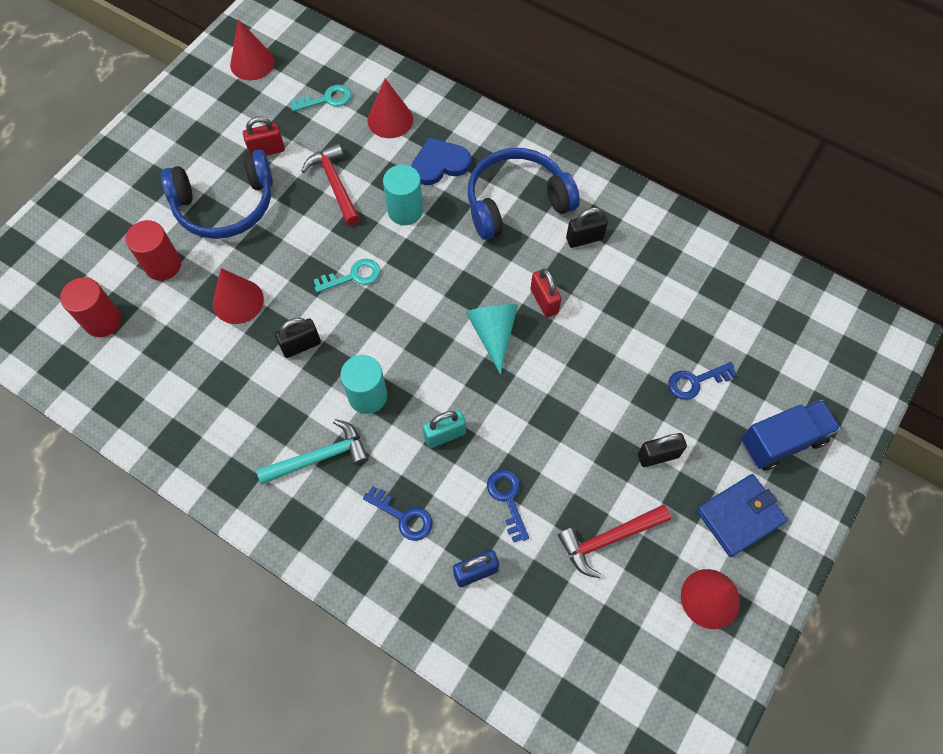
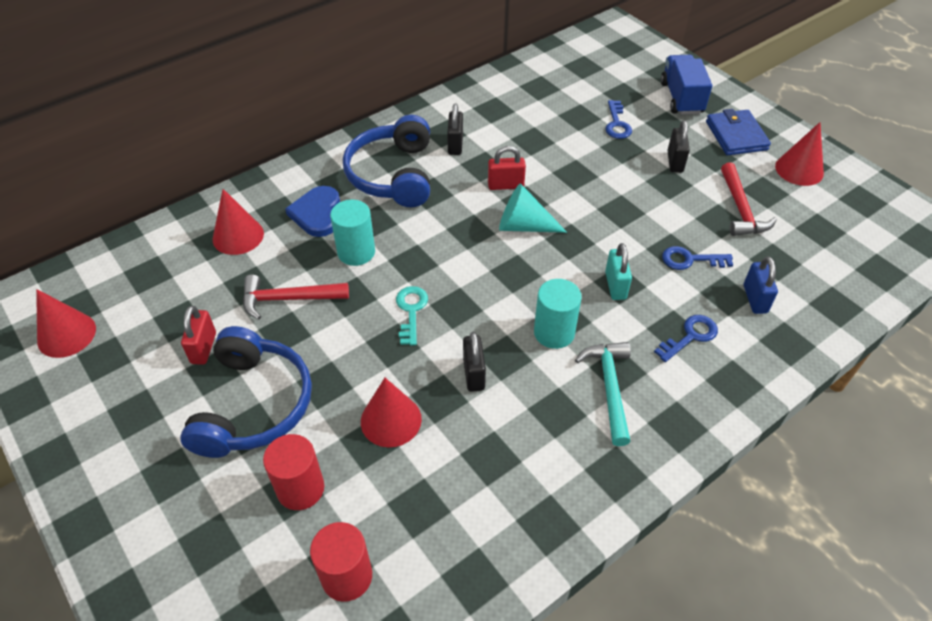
camera: 70 degrees left, 15 degrees down
turquoise key [290,85,351,112] -> none

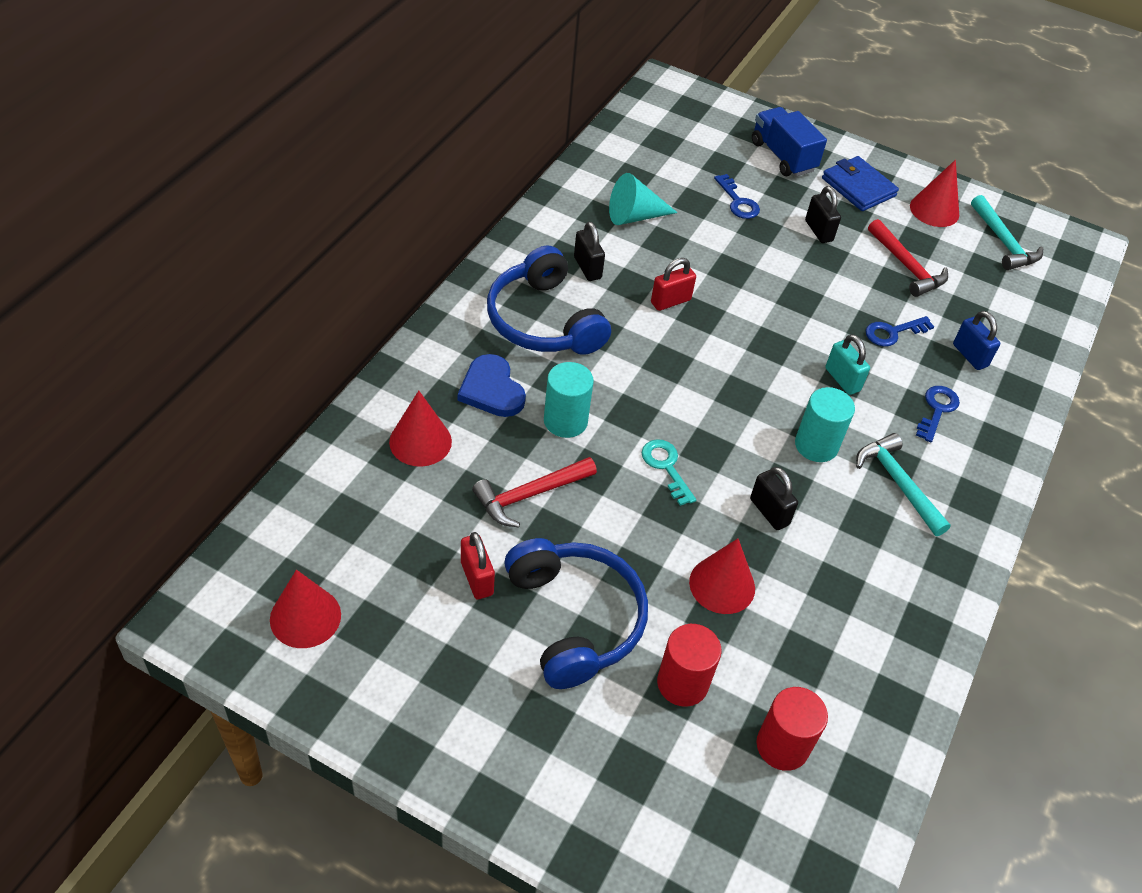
camera: 30 degrees left, 0 degrees up
turquoise cone [499,183,567,233] -> turquoise cone moved to [609,173,678,225]
none -> turquoise hammer [971,195,1043,270]

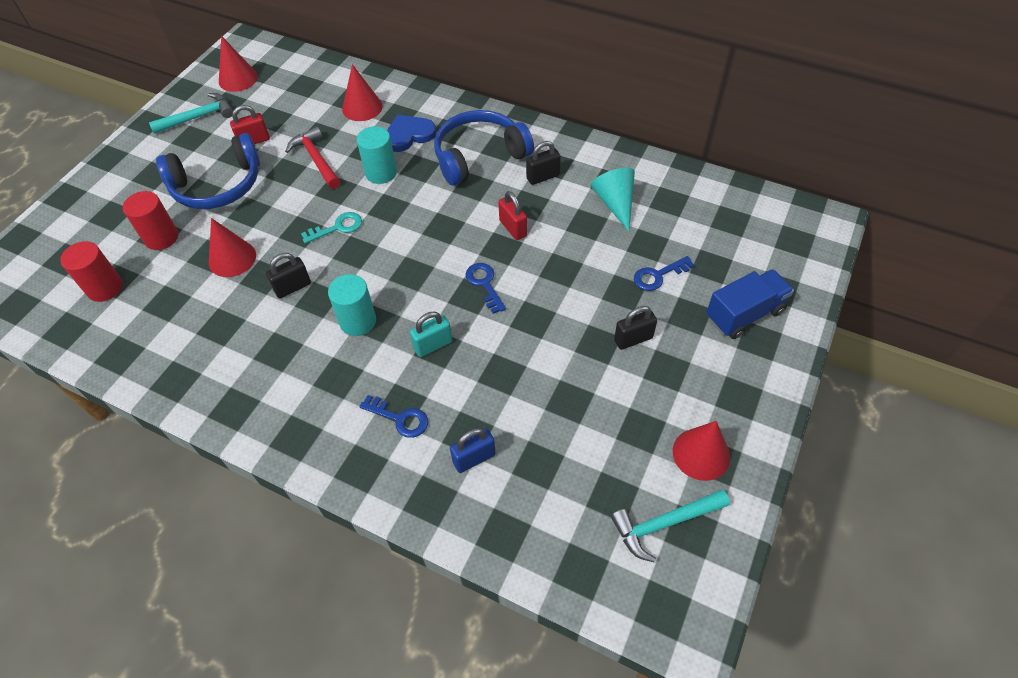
camera: 95 degrees right, 5 degrees up
blue wallet [822,156,899,211] -> none
turquoise hammer [856,433,951,536] -> turquoise hammer moved to [149,93,233,134]
blue key [866,316,934,347] -> blue key moved to [466,263,506,314]
red hammer [868,219,948,297] -> none

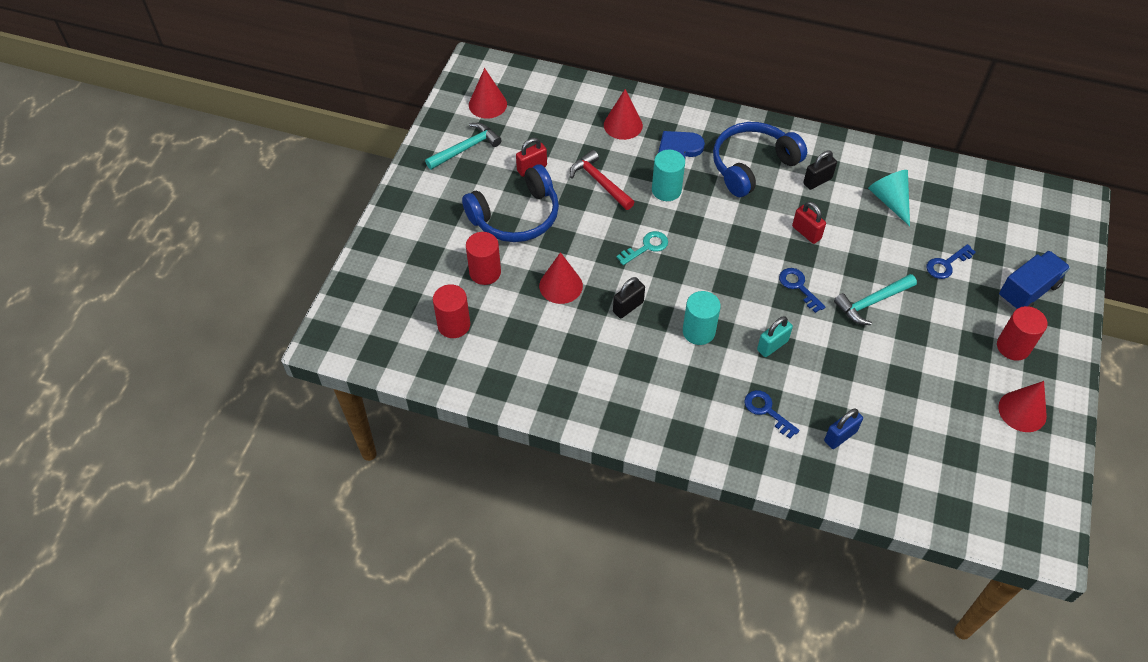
camera: 10 degrees left, 0 degrees up
blue key [359,395,428,438] -> blue key turned 150 degrees counterclockwise [744,390,800,439]
turquoise hammer [611,489,730,562] -> turquoise hammer moved to [834,274,917,325]
black padlock [614,306,657,350] -> none
none -> red cylinder [997,306,1047,361]

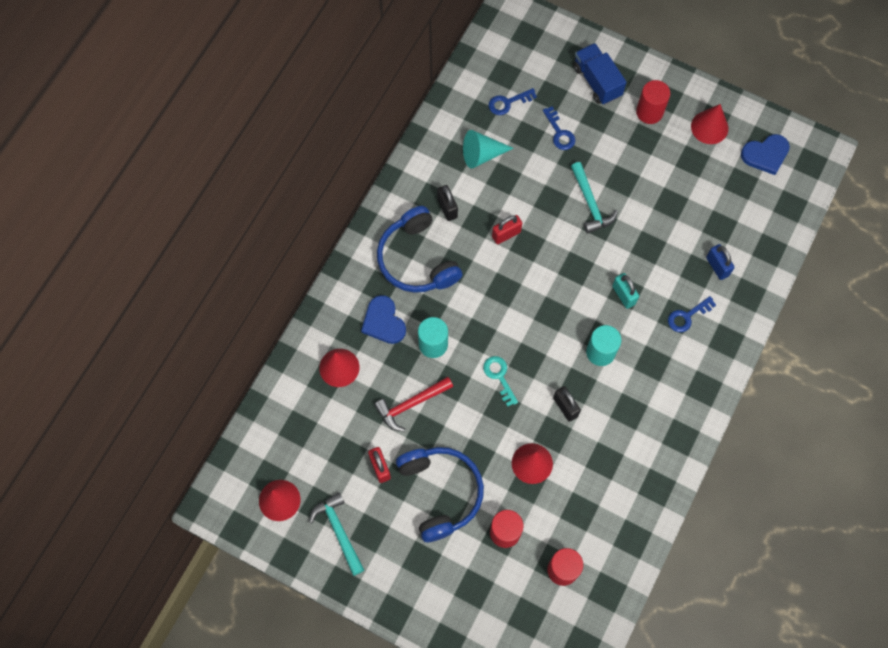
camera: 80 degrees left, 15 degrees up
blue key [779,268,826,313] -> blue key moved to [488,88,537,115]
none -> blue heart [741,134,790,175]

